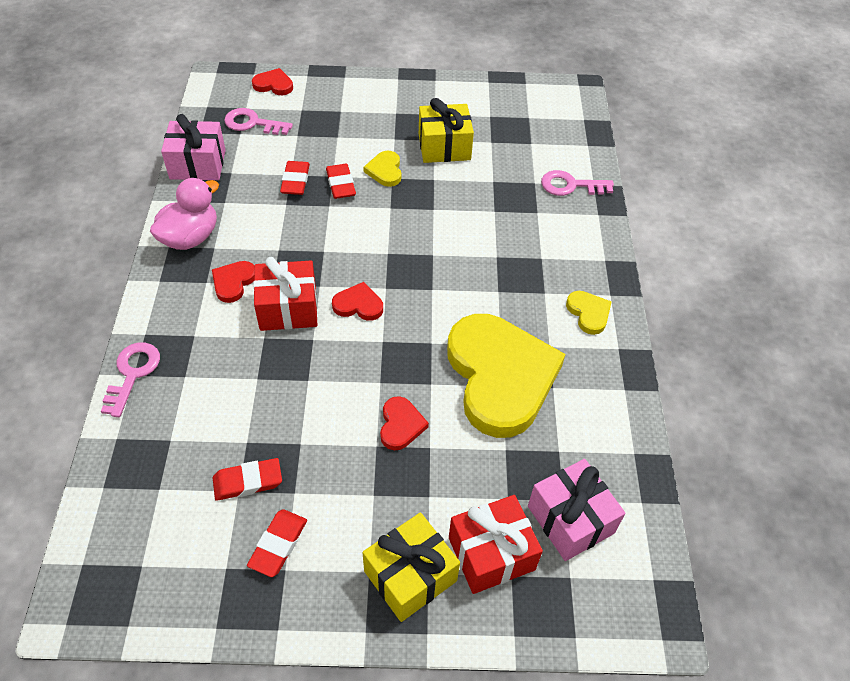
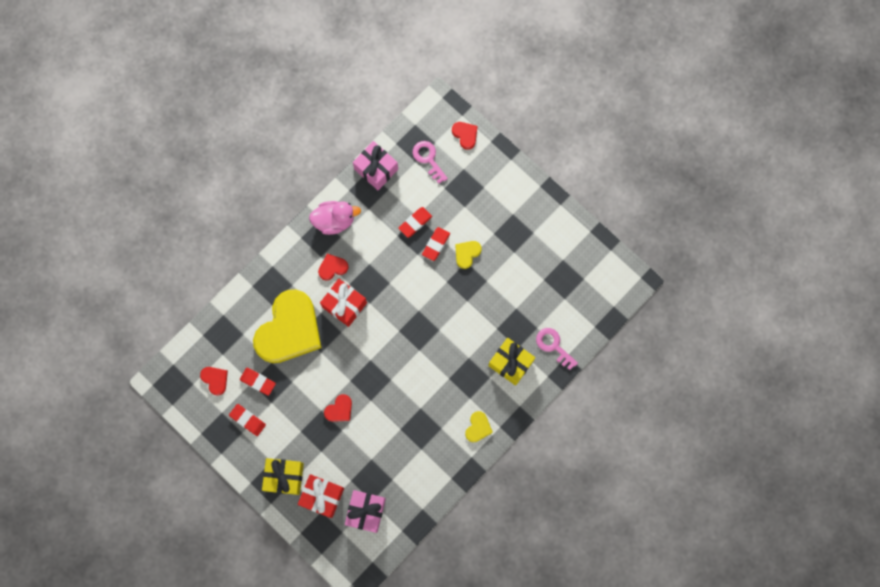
camera: 45 degrees right, 25 degrees up
pink key [101,342,160,417] -> none
red eraser [247,509,307,577] -> red eraser turned 60 degrees clockwise [229,404,266,436]
red heart [332,282,383,321] -> red heart moved to [200,367,228,396]
yellow gift [419,98,474,163] -> yellow gift moved to [488,338,535,386]
yellow heart [447,314,566,438] -> yellow heart moved to [253,289,322,363]

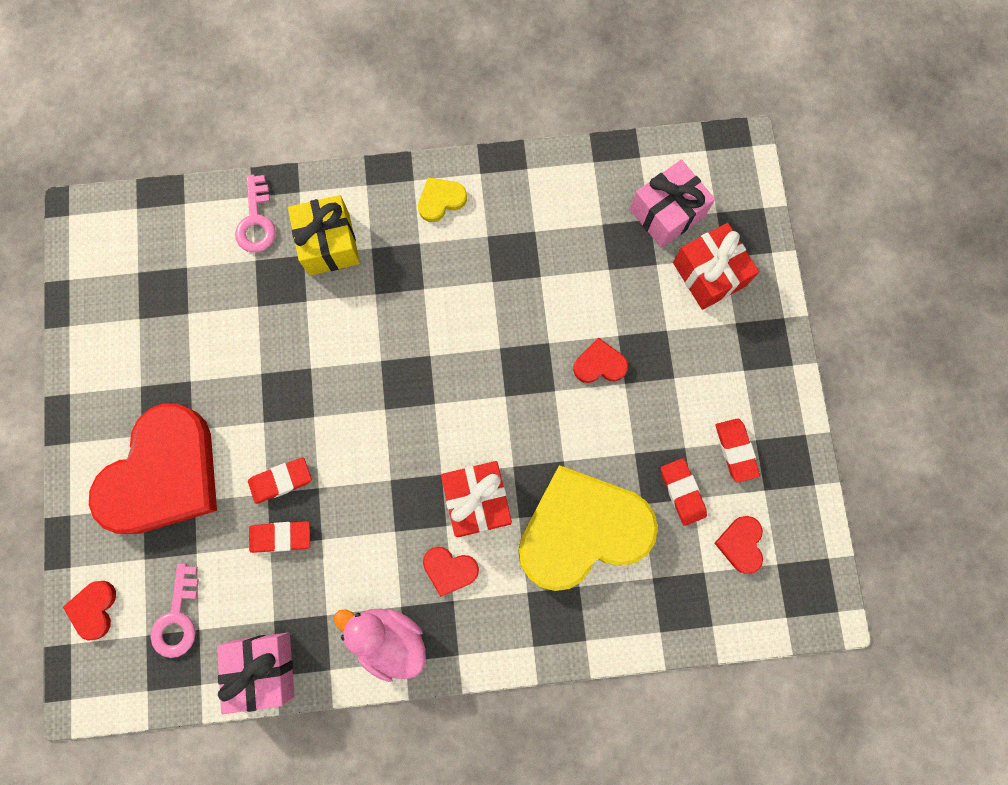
camera: 140 degrees left, 0 degrees up
yellow gift [262,458,304,495] -> none
yellow heart [455,241,482,269] -> none
none -> red heart [89,404,217,534]

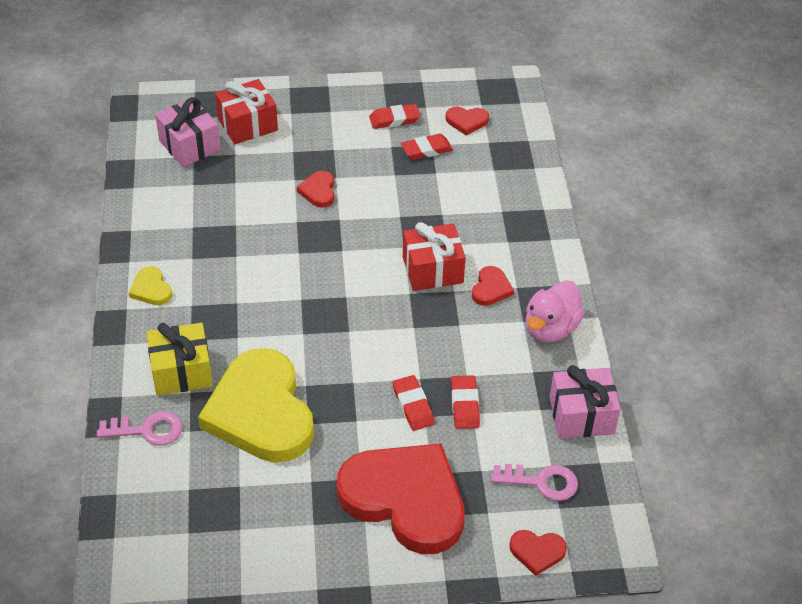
camera: 90 degrees left, 30 degrees down
yellow heart [518,465,658,591] -> yellow heart moved to [198,348,314,462]

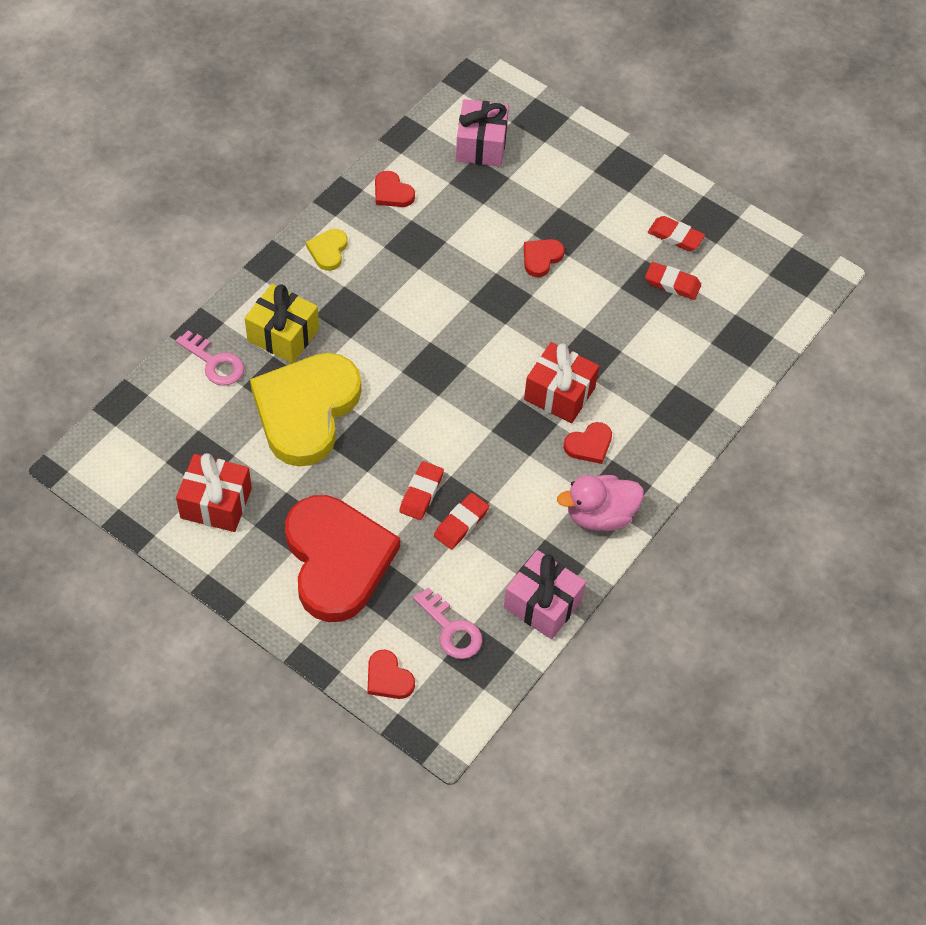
camera: 40 degrees right, 10 degrees up
red gift [215,79,278,144] -> red gift moved to [176,453,252,532]
red heart [445,107,489,135] -> red heart moved to [375,171,415,207]

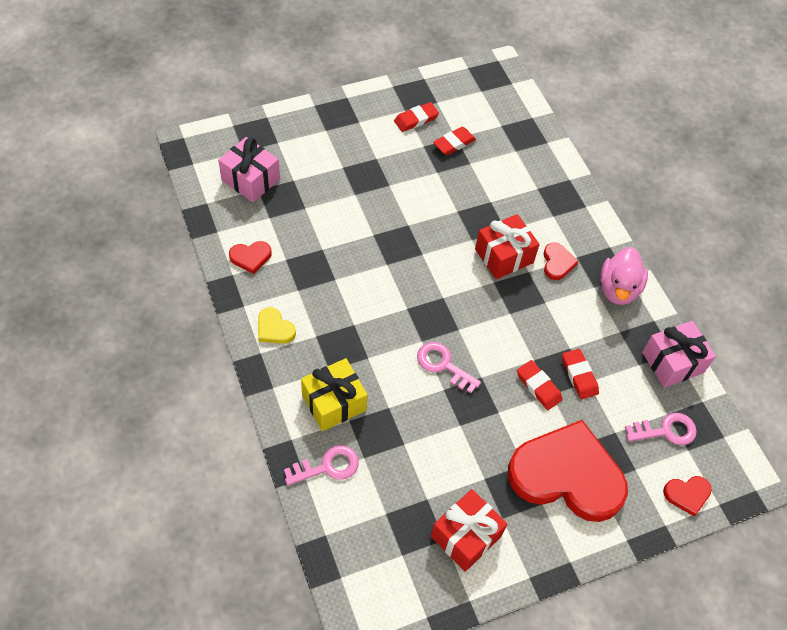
camera: 60 degrees left, 0 degrees up
yellow heart [250,353,361,467] -> none
red heart [524,239,565,277] -> none
none -> pink key [417,342,481,393]

